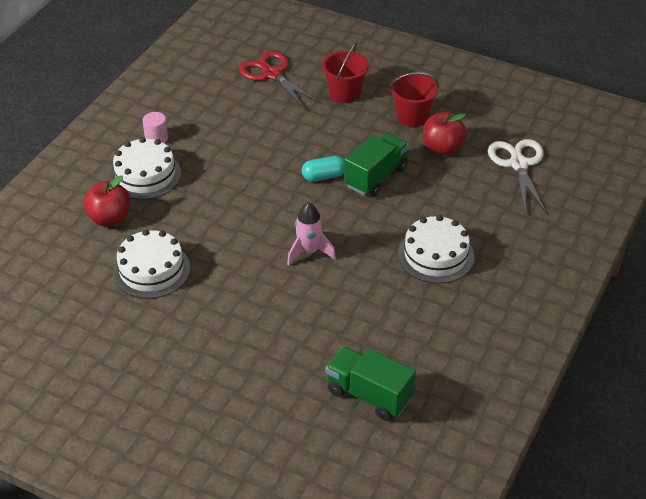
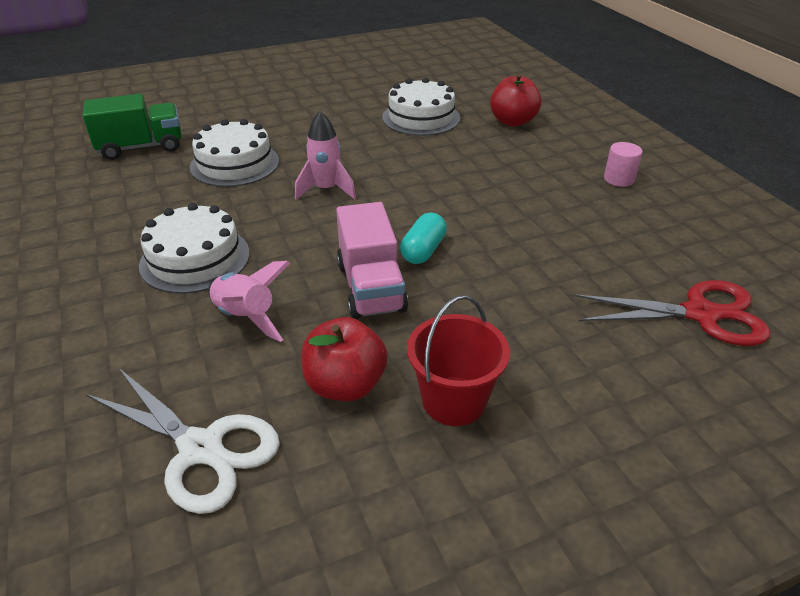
camera: 130 degrees right, 5 degrees down
white cake [110,137,181,200] -> white cake moved to [190,119,279,187]
red bucket [322,42,369,103] -> none
green truck [344,133,409,197] -> pink truck [336,202,408,319]
none -> pink rocket [208,261,290,342]

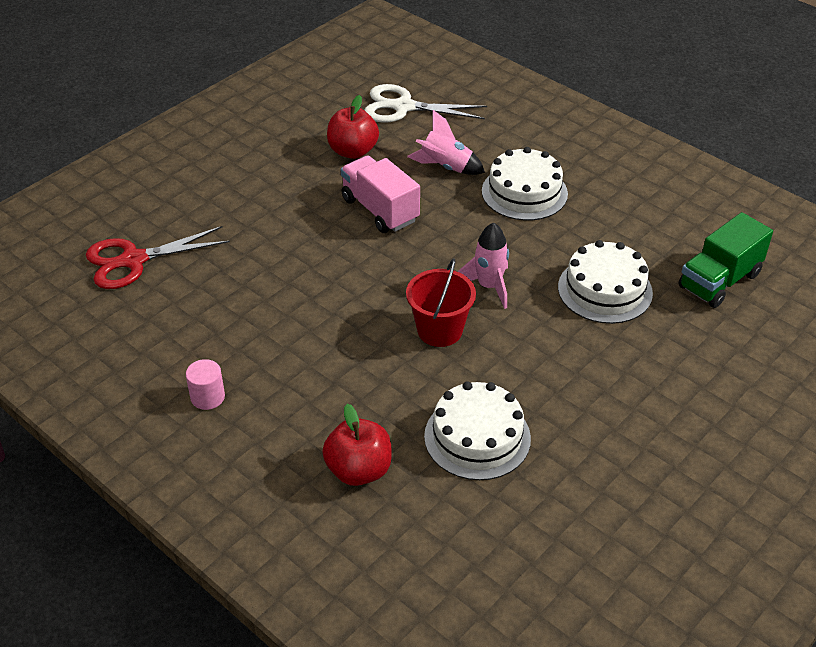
camera: 155 degrees right, 5 degrees up
turquoise capsule [400,213,447,264] -> none
red bucket [407,295,510,426] -> red bucket moved to [406,258,476,347]

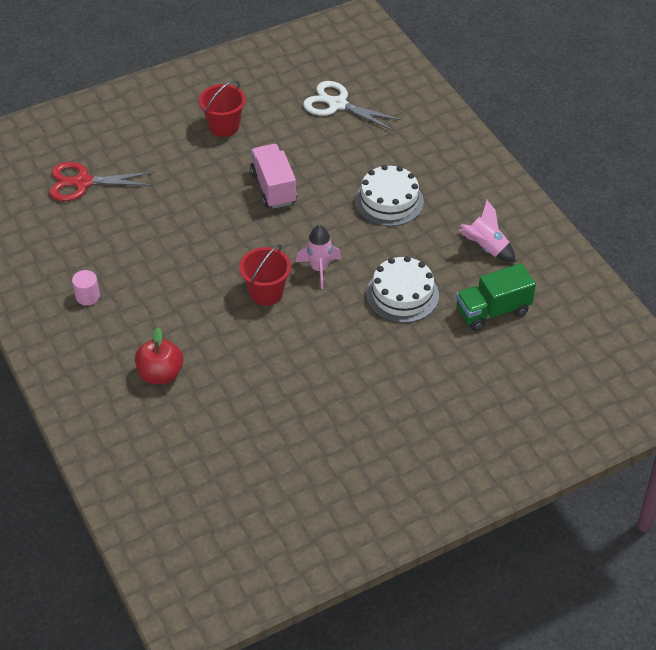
camera: 20 degrees right, 5 degrees up
red apple [327,95,379,159] -> none
pink rocket [407,110,485,175] -> pink rocket moved to [458,200,516,262]
white cake [424,381,531,480] -> none
none -> red bucket [199,80,246,137]

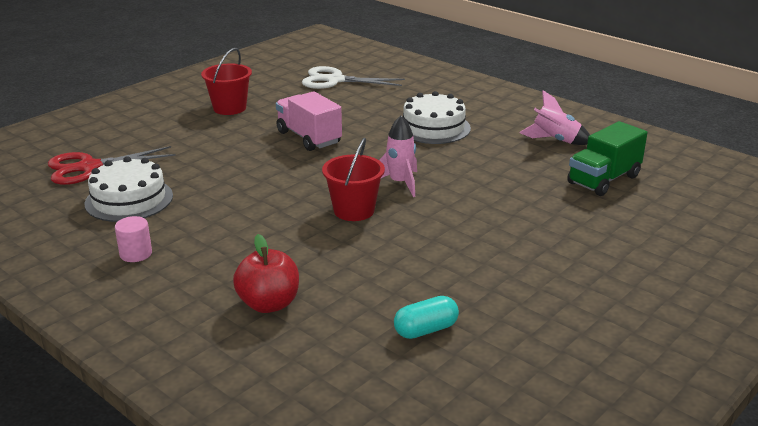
camera: 20 degrees left, 20 degrees down
white cake [366,256,439,323] -> white cake moved to [84,156,173,222]
none -> turquoise capsule [394,296,459,339]

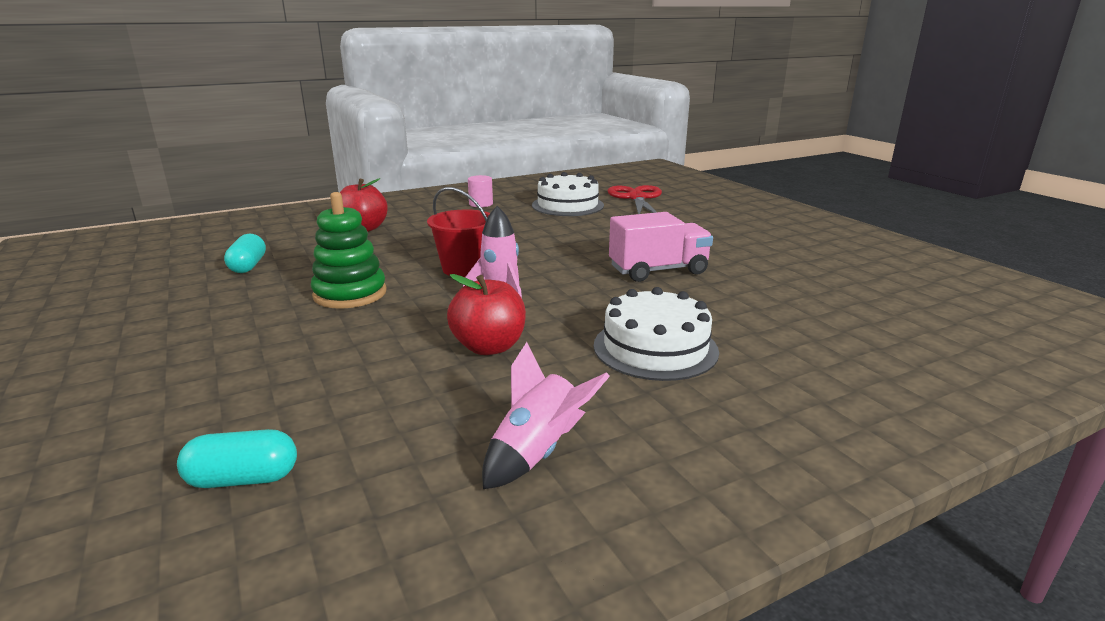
camera: 110 degrees right, 5 degrees down
red bucket [201,48,252,115] -> none
white scissors [302,66,405,89] -> none
green truck [567,121,647,196] -> none
none -> turquoise capsule [177,429,297,488]
none -> green stacking toy [311,192,386,309]
none -> red apple [447,274,526,355]

